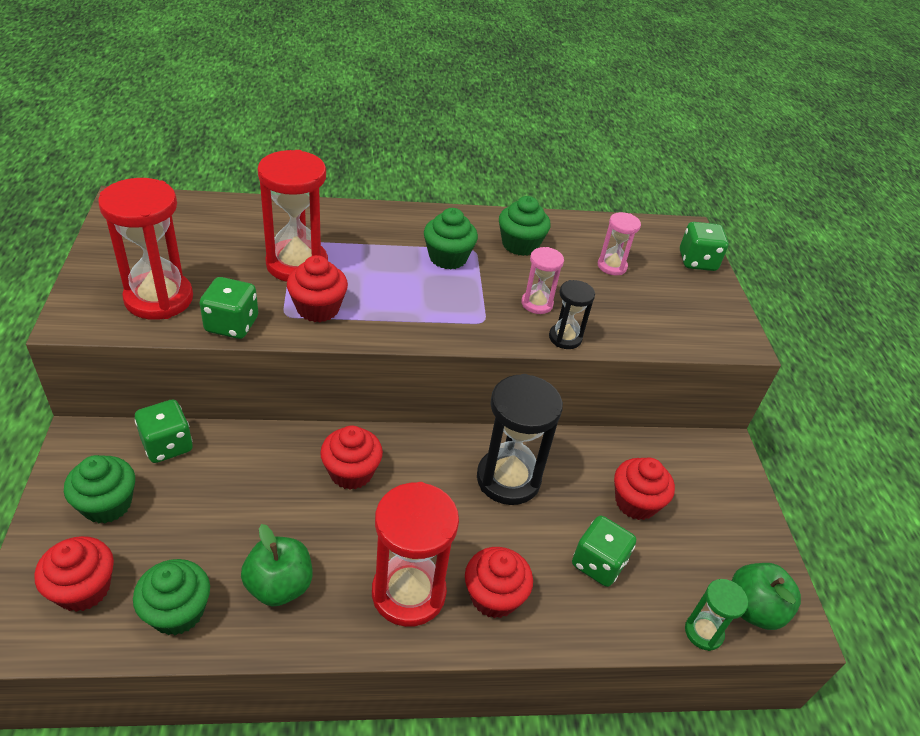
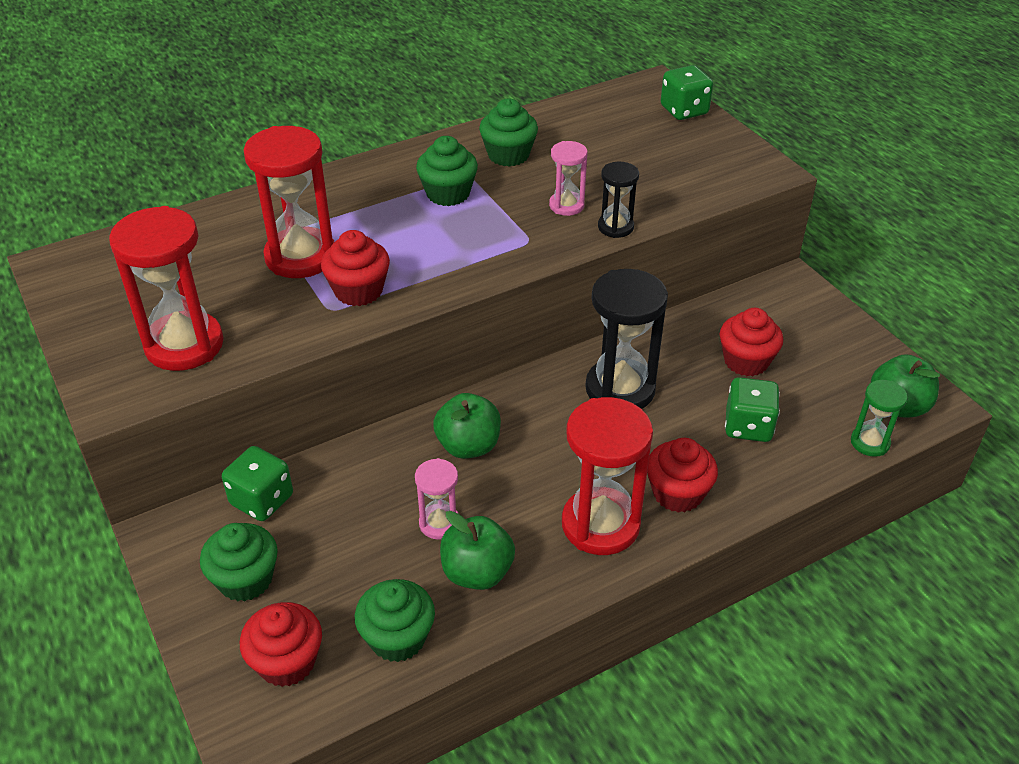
camera: 20 degrees left, 0 degrees up
green dice [199,277,258,339] -> none
red cupcake [320,425,383,490] -> green apple [433,393,501,459]
pink hourglass [598,212,641,275] -> pink hourglass moved to [415,458,459,540]

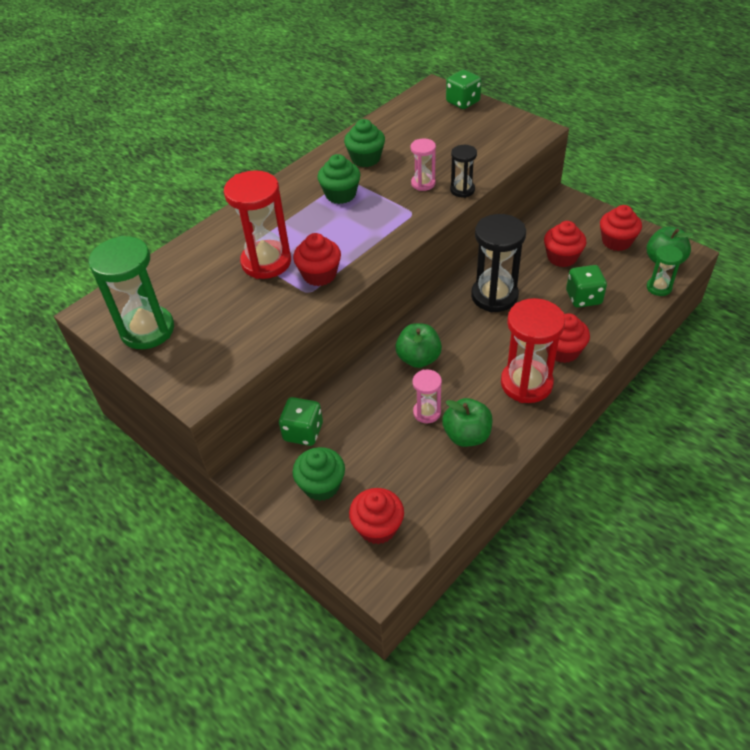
camera: 15 degrees left, 5 degrees up
red hourglass [109,206,224,371] -> none
green cupcake [355,579,435,662] -> none
none -> green hourglass [89,236,174,349]
none -> red cupcake [600,205,642,251]

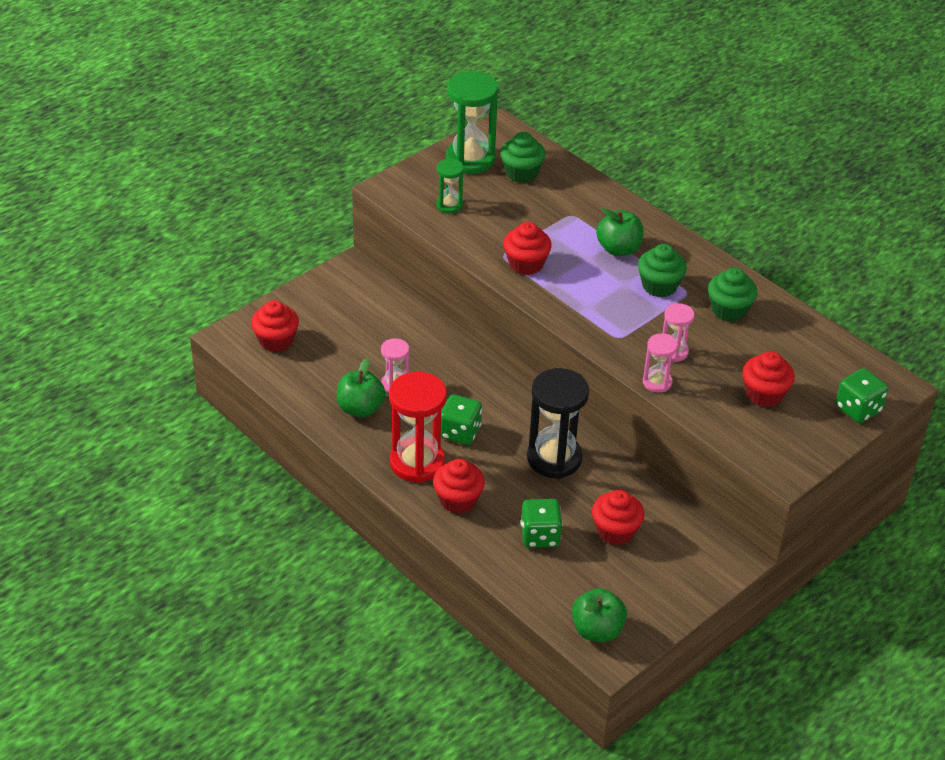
camera: 90 degrees right, 5 degrees down
red hourglass [224,170,291,279] -> none
green dice [279,397,323,446] -> green dice moved to [441,395,482,445]
green cupcake [293,447,345,501] -> green cupcake moved to [500,132,546,183]
green apple [395,323,442,368] -> green apple moved to [596,208,644,256]
black hourglass [450,145,477,198] -> pink hourglass [643,333,678,393]
red cupcake [600,205,642,251] -> red cupcake moved to [742,351,795,407]
green hourglass [647,245,683,296] -> green hourglass moved to [436,159,464,213]

